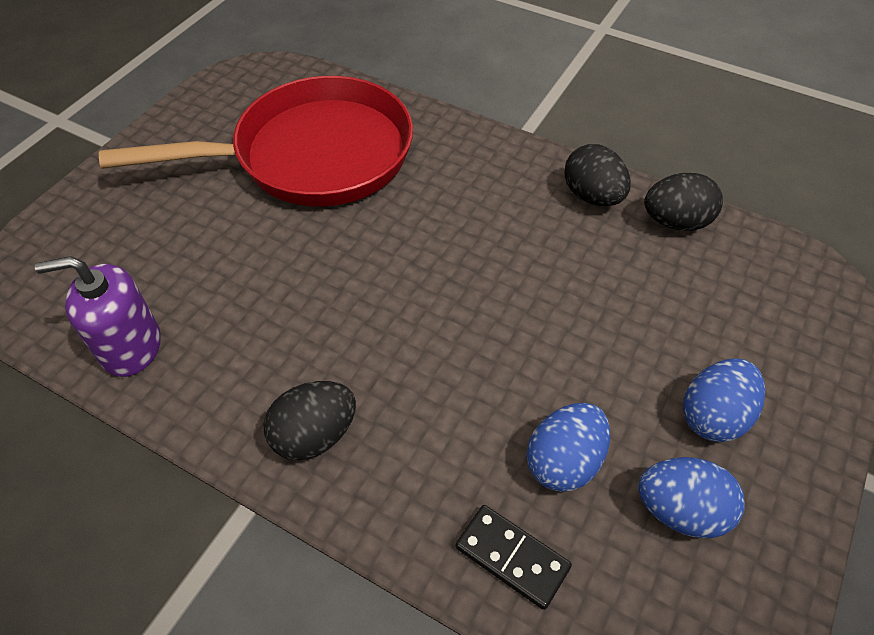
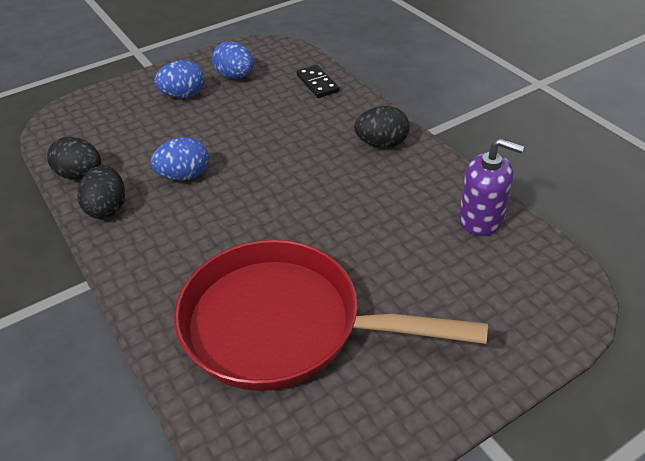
camera: 150 degrees left, 10 degrees down
blue egg [527,403,610,492] -> blue egg moved to [151,137,209,180]

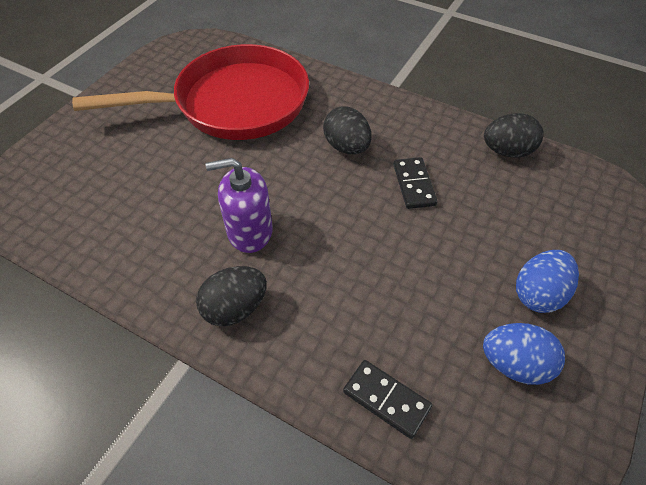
camera: 150 degrees right, 10 degrees up
black egg [77,165,125,219] -> black egg moved to [323,107,372,154]
blue egg [151,137,209,180] -> black domino [393,157,438,209]
purple soap dispenser [459,138,524,236] -> purple soap dispenser moved to [206,158,273,253]

